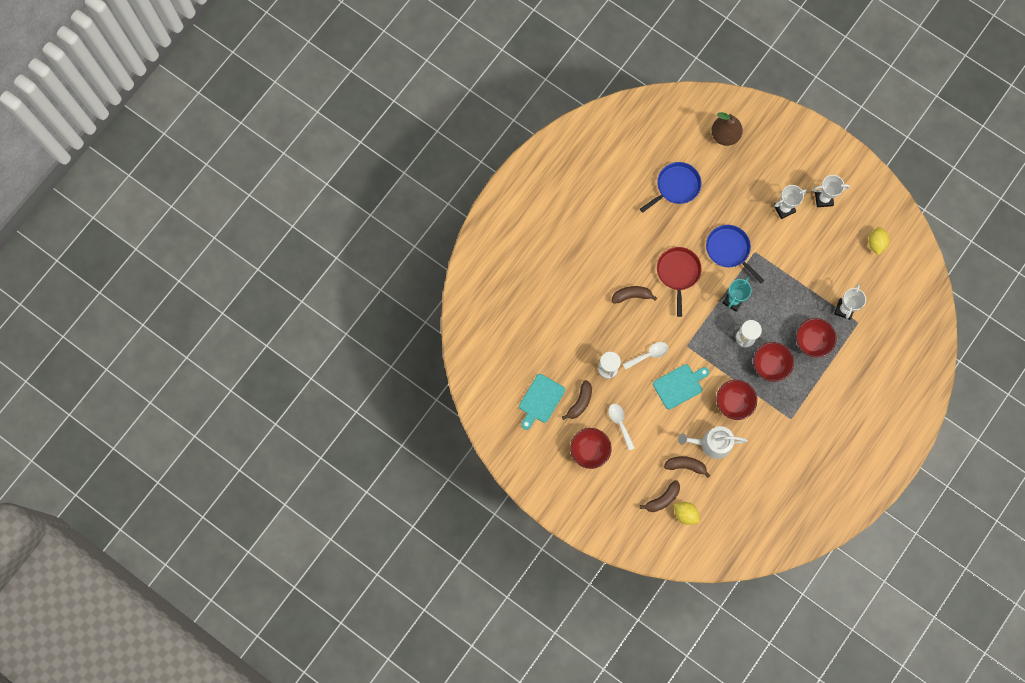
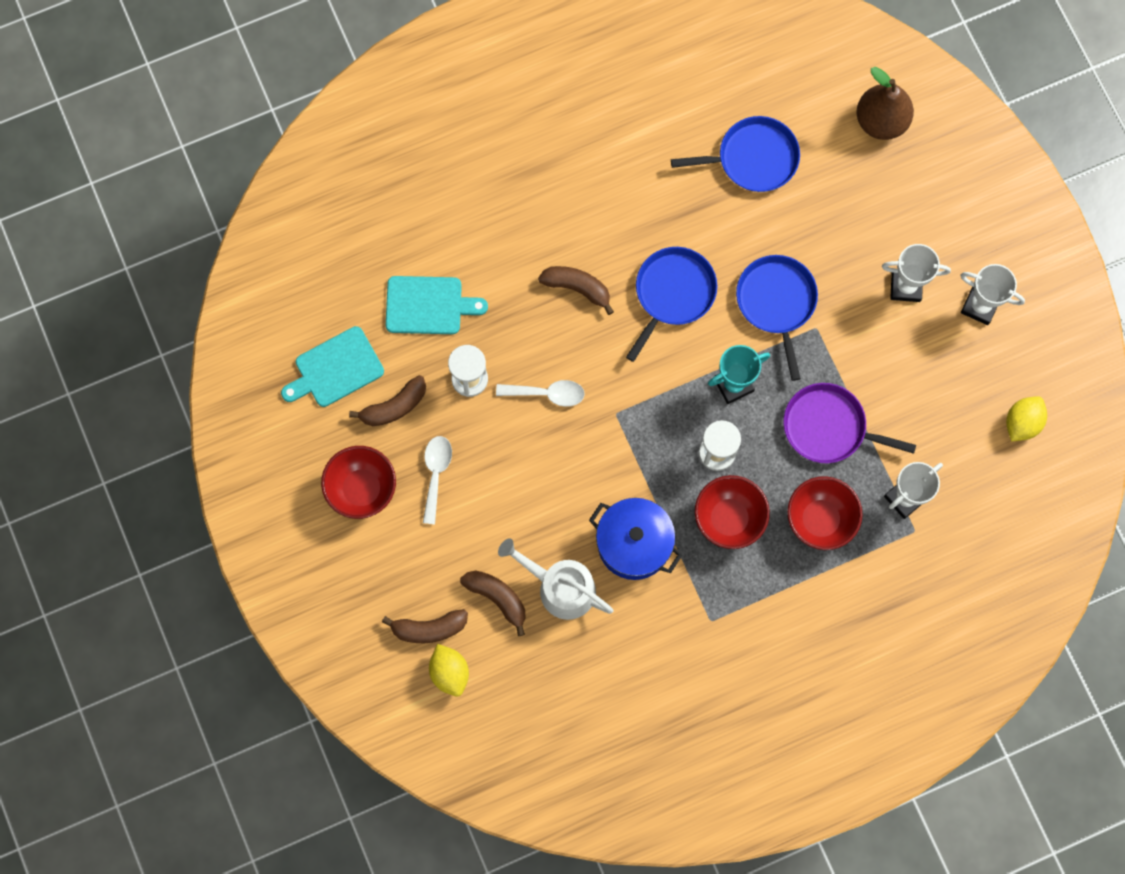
camera: 30 degrees right, 0 degrees up
turquoise cutting board [653,364,709,410] -> turquoise cutting board moved to [386,276,488,334]
red pan [657,247,702,317] -> blue pan [626,247,718,362]
red bowl [716,380,757,420] -> blue pot [589,498,682,580]
none -> purple pan [783,383,916,463]

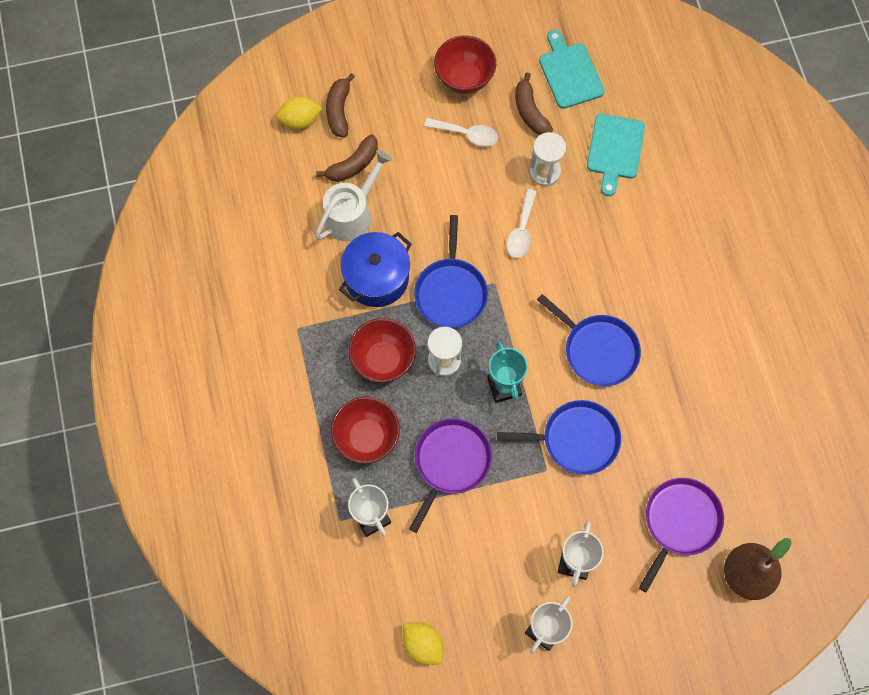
camera: 100 degrees right, 5 degrees down
brown banana [538,266,614,315] -> none
blue pan [671,116,800,192] -> blue pan moved to [414,215,488,328]
none -> purple pan [639,478,724,592]

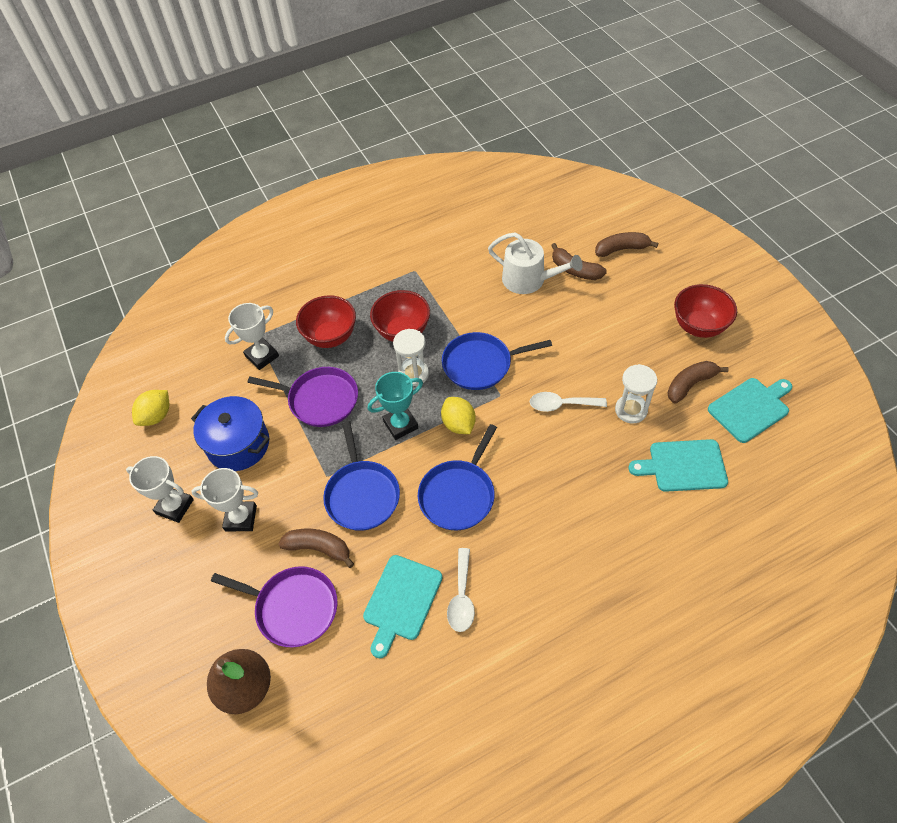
camera: 80 degrees right, 15 degrees down
yellow lemon [276,97,322,129] -> yellow lemon moved to [441,397,476,434]
blue pot [339,232,412,307] -> blue pot moved to [191,396,270,471]
white spoon [424,118,498,147] -> white spoon moved to [447,548,475,632]
none -> brown banana [278,529,354,568]
none -> turquoise cutting board [363,555,442,658]

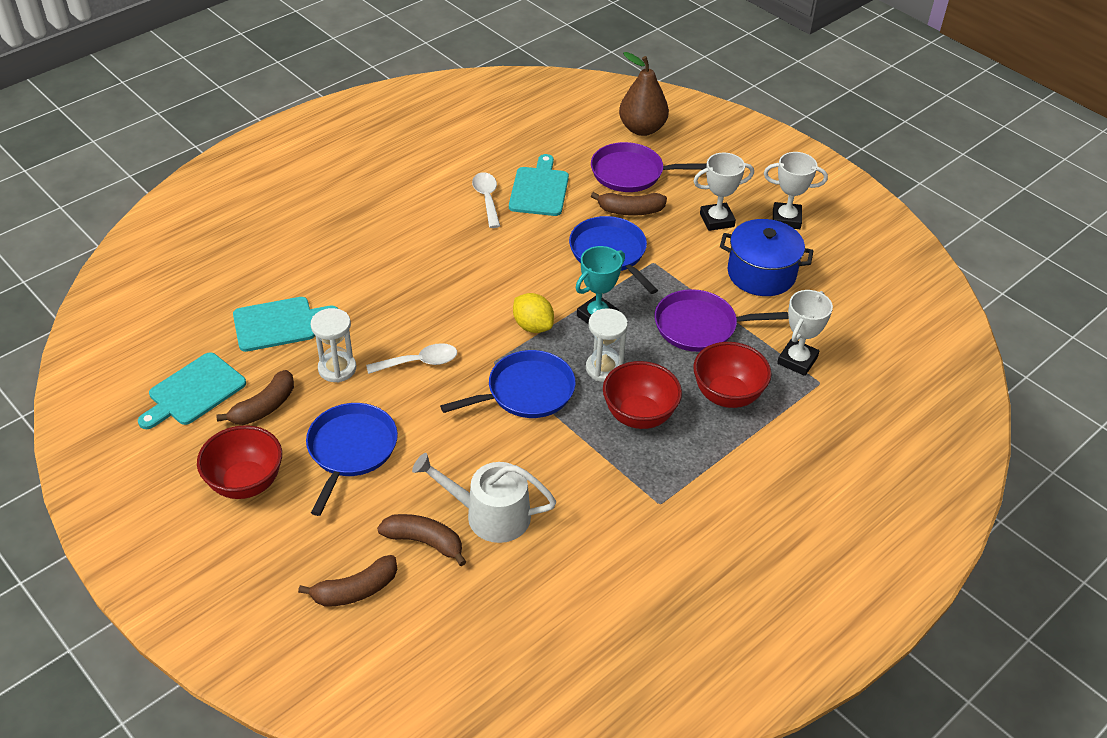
camera: 160 degrees right, 10 degrees down
yellow lemon [132,390,169,426] -> none
blue pan [418,424,497,530] -> blue pan moved to [306,403,398,516]

